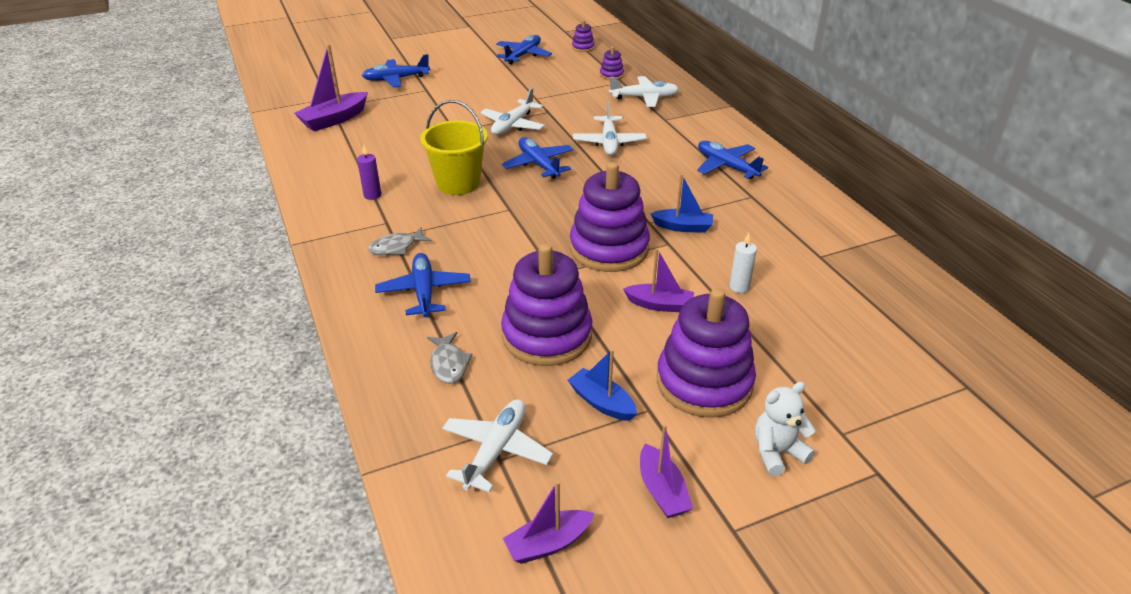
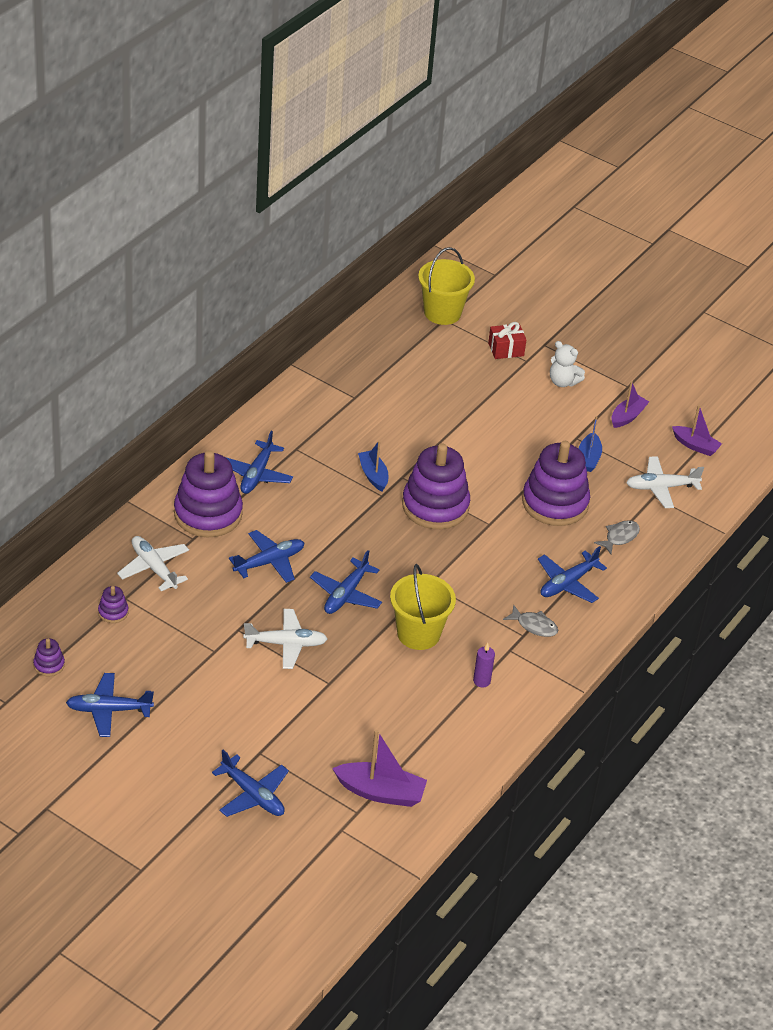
camera: 125 degrees left, 5 degrees up
white plane [573,102,647,155] -> blue plane [229,530,304,583]
purple boat [623,248,694,312] -> none
purple stacking toy [657,288,756,418] -> purple stacking toy moved to [174,450,243,538]
white candle [729,233,757,293] -> none
none -> yellow bucket [418,247,475,325]
none -> red gift [488,322,526,359]

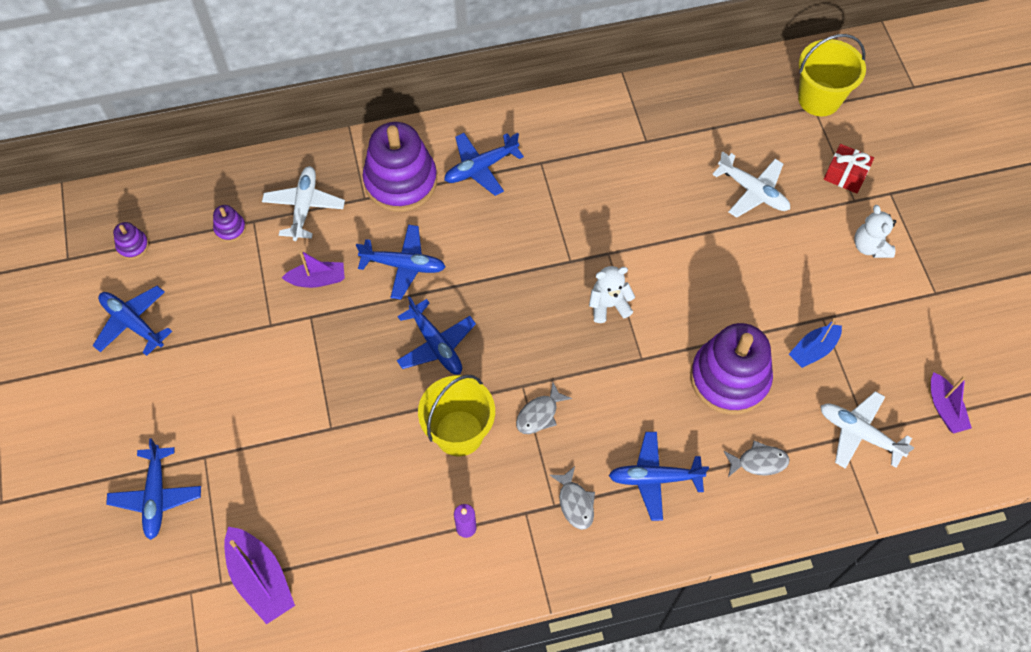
camera: 45 degrees right, 20 degrees up
white plane [243,609,328,669] -> white plane moved to [712,151,790,218]
blue plane [310,550,382,614] -> blue plane turned 105 degrees counterclockwise [397,296,476,375]
blue boat [358,440,388,491] -> none
purple stacking toy [402,443,470,529] -> white teddy bear [589,266,635,323]
purple boat [611,381,649,428] -> purple boat moved to [282,250,345,288]
none -> grey fish [516,382,572,434]

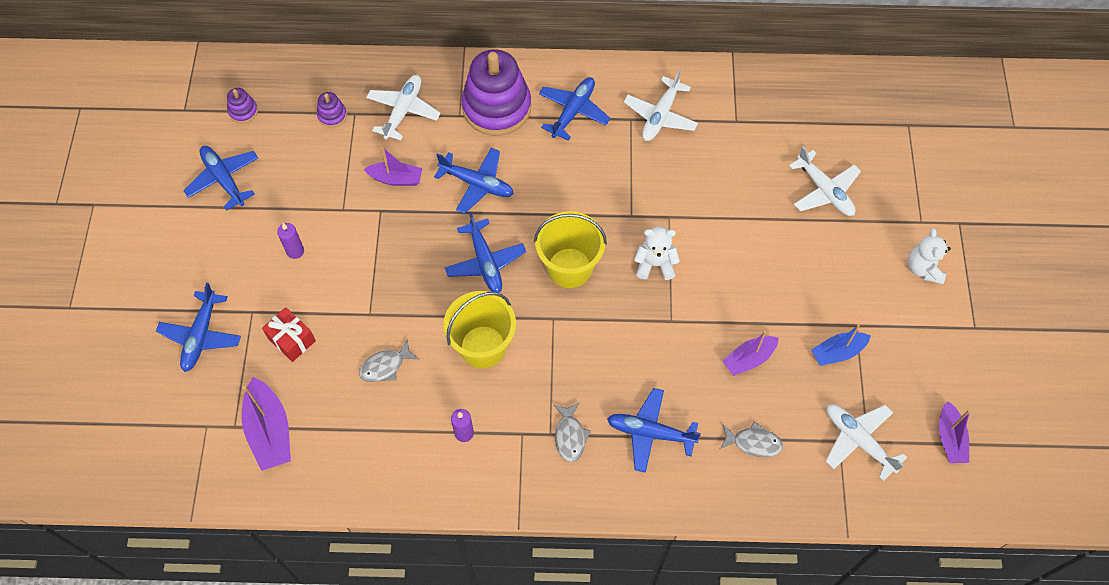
camera: 15 degrees right, 0 degrees up
blue plane [444,133,524,196] -> blue plane turned 135 degrees clockwise [539,77,611,141]
grey fish [516,382,572,434] -> grey fish moved to [359,339,419,382]
purple stacking toy [690,323,773,415] -> purple boat [723,330,779,376]
yellow bucket [798,34,866,116] -> yellow bucket moved to [534,211,607,288]
red gift [824,144,874,194] -> red gift moved to [262,307,316,362]
none -> purple candle [277,223,304,259]
none -> white plane [624,69,698,141]

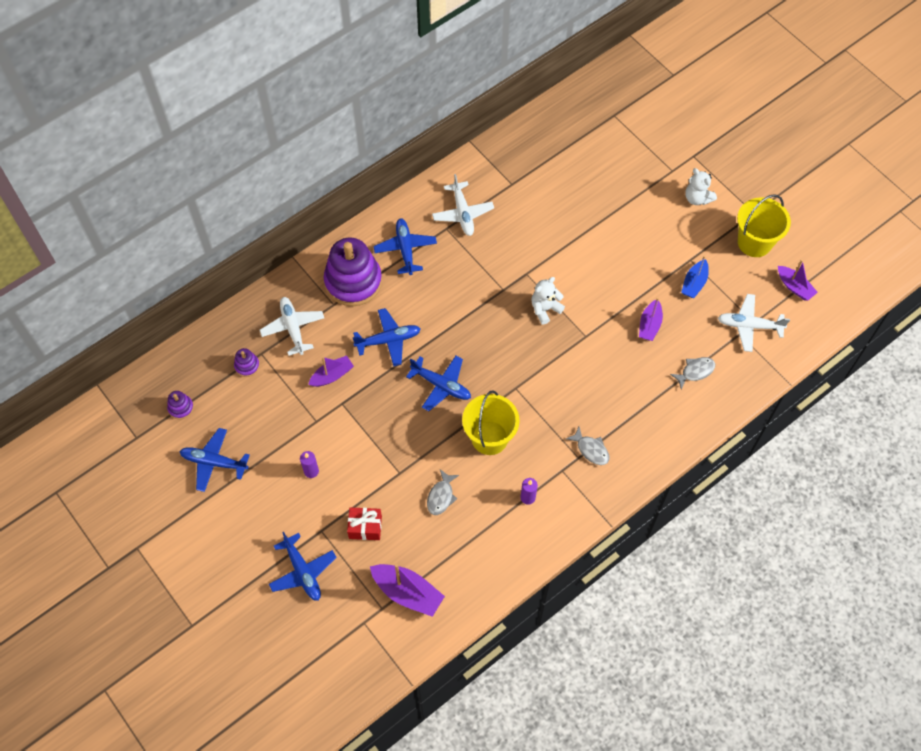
camera: 40 degrees left, 0 degrees up
yellow bucket [534,211,607,288] -> yellow bucket moved to [737,194,791,257]
blue plane [607,388,701,473] -> none
white plane [789,146,861,216] -> none

